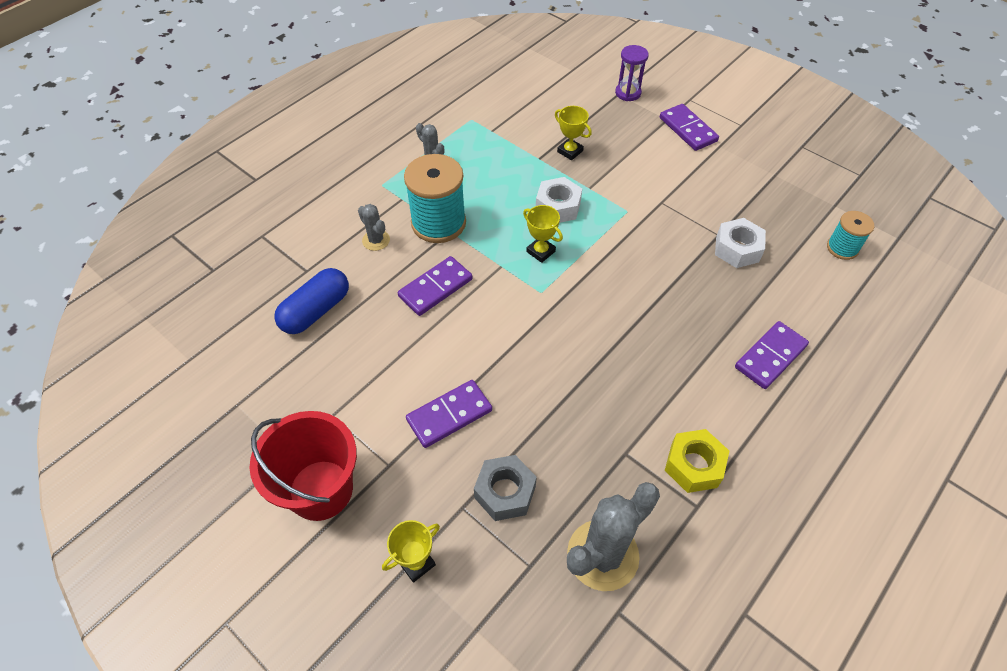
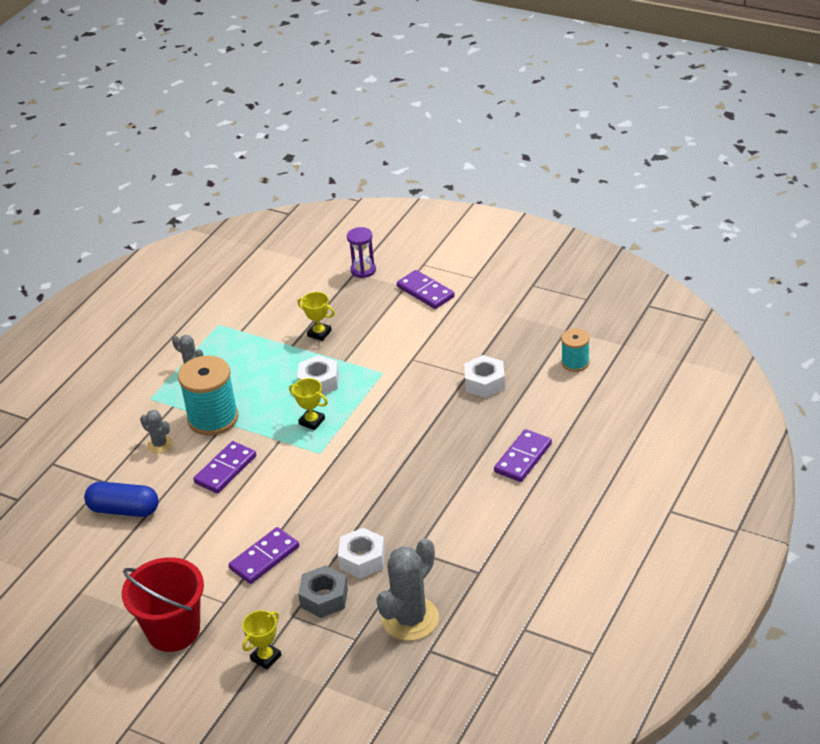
camera: 10 degrees left, 15 degrees down
blue capsule [274,268,349,334] -> blue capsule turned 75 degrees clockwise [84,482,159,517]
yellow nut [665,429,729,493] -> none
none -> white nut [338,528,385,579]

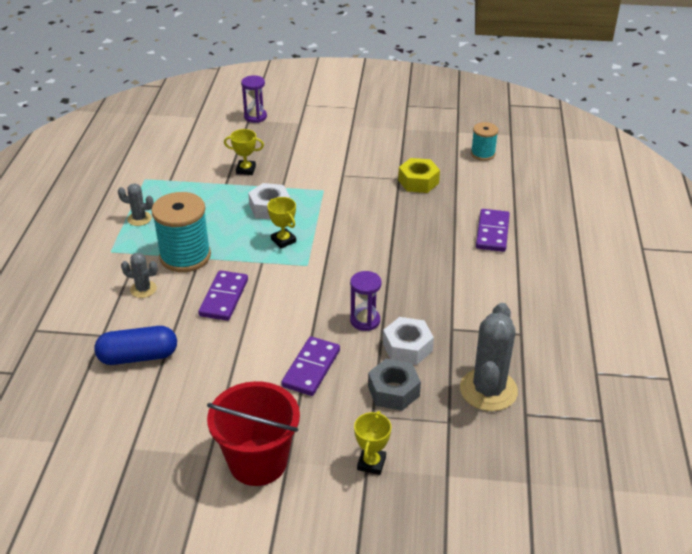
camera: 25 degrees left, 0 degrees up
yellow trophy [289,378,328,430] -> yellow trophy turned 45 degrees clockwise [267,197,296,249]
purple domino [397,270,455,309] -> none
white nut [464,355,505,398] -> yellow nut [398,158,440,193]
none -> purple hourglass [350,271,382,331]

